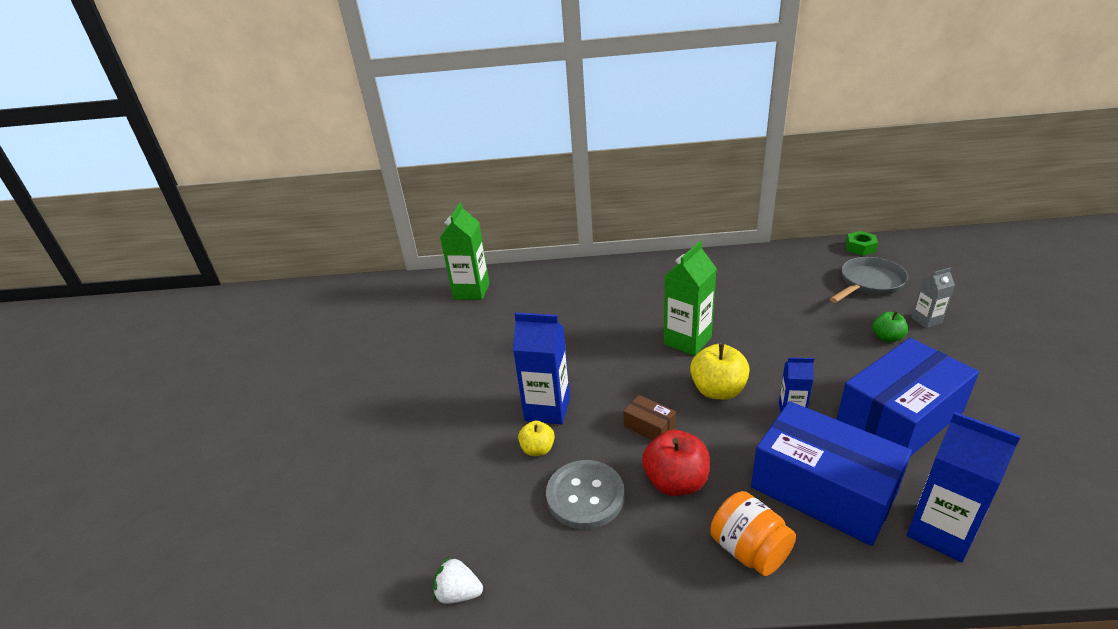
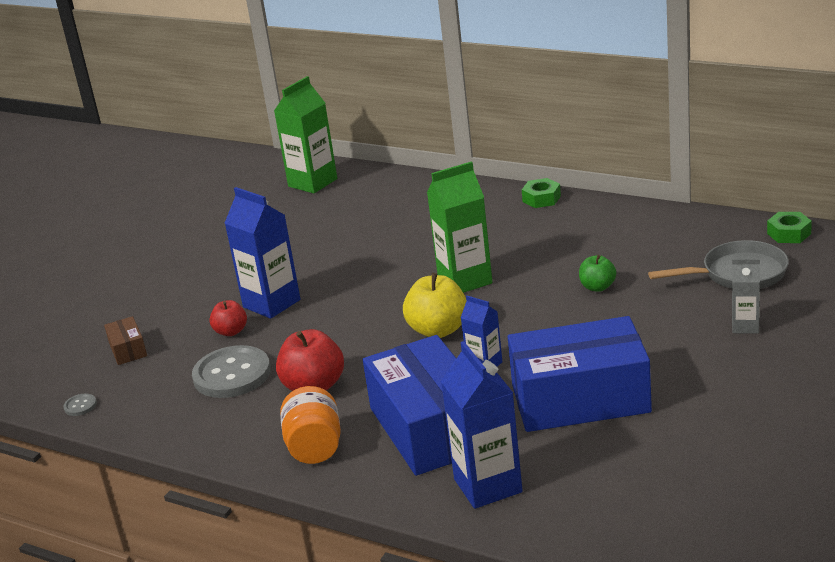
camera: 30 degrees right, 5 degrees down
white strawberry [433,557,483,604] -> grey button [63,394,97,416]
yellow apple [518,421,555,456] -> red apple [209,300,247,336]
brown box [623,395,676,440] -> brown box moved to [104,316,147,365]
green apple [873,312,908,342] -> green apple moved to [579,255,616,292]
none -> green nut [522,178,561,208]

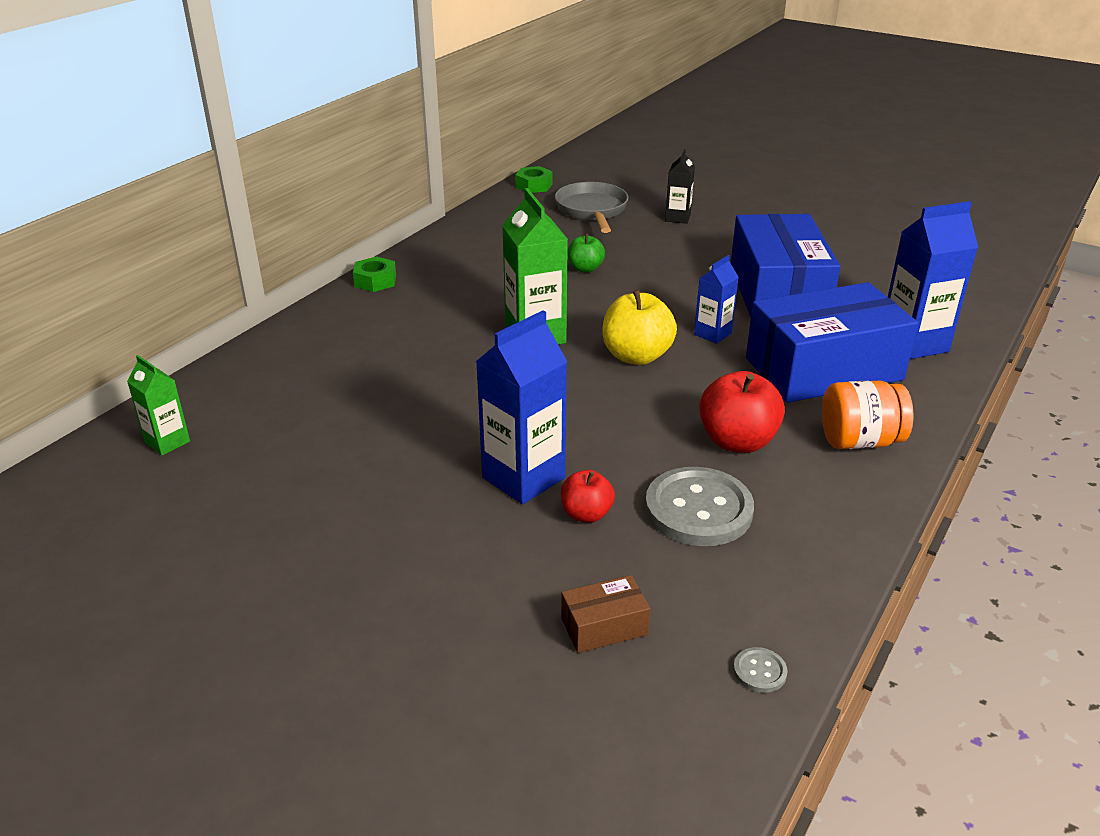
camera: 90 degrees left, 5 degrees up
green carton [274,76,337,193] -> green carton [127,355,190,456], size x0.56
grey carton [732,259,760,334] -> black carton [665,150,695,224]

